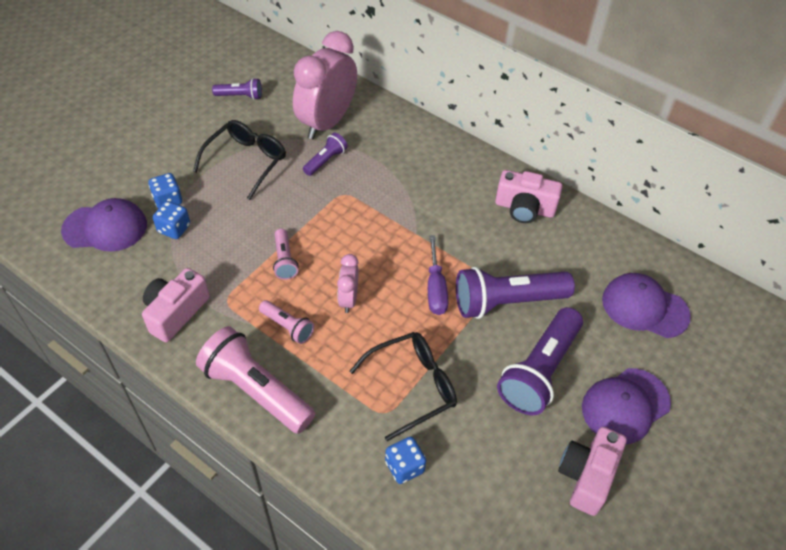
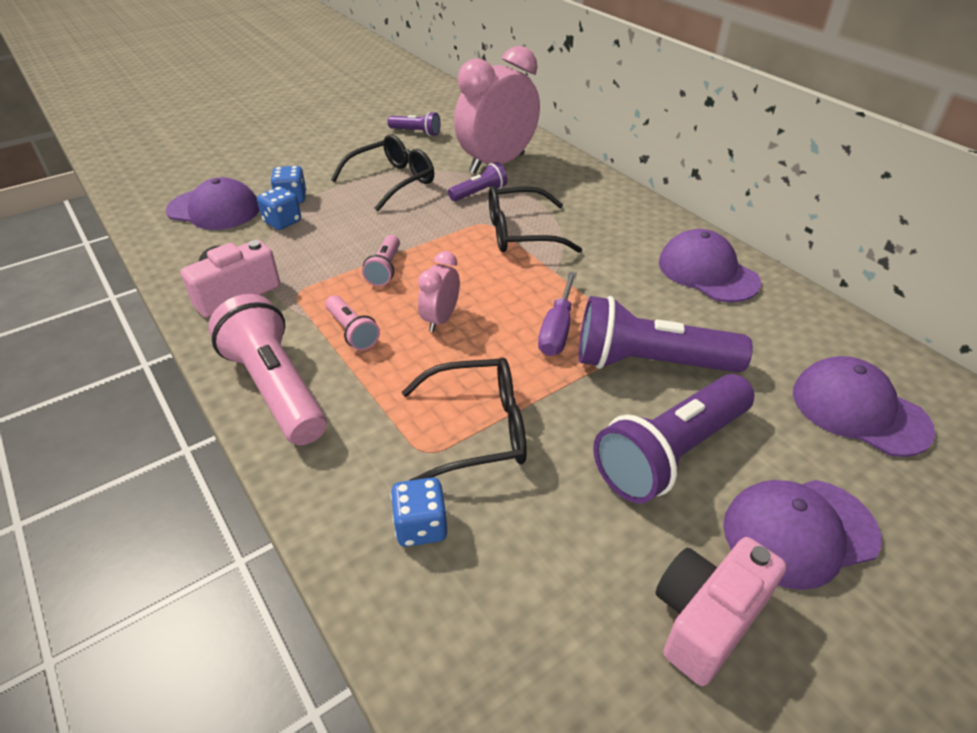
camera: 20 degrees right, 10 degrees down
pink camera [495,170,562,223] -> purple cap [659,229,761,302]
none -> black glasses [489,186,583,253]

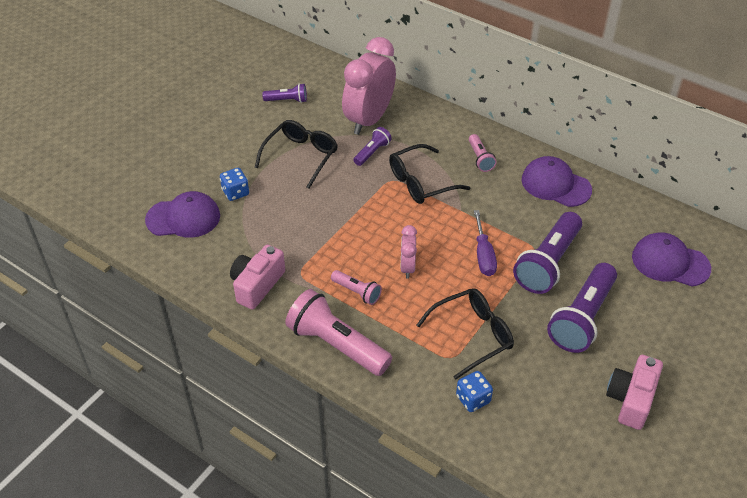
camera: 20 degrees left, 5 degrees up
blue dice [257,186,301,230] -> none
pink flashlight [362,235,400,286] -> pink flashlight moved to [469,134,497,172]
purple flashlight [579,296,753,373] -> purple flashlight turned 45 degrees counterclockwise [513,212,582,294]
purple cap [723,480,881,590] -> none

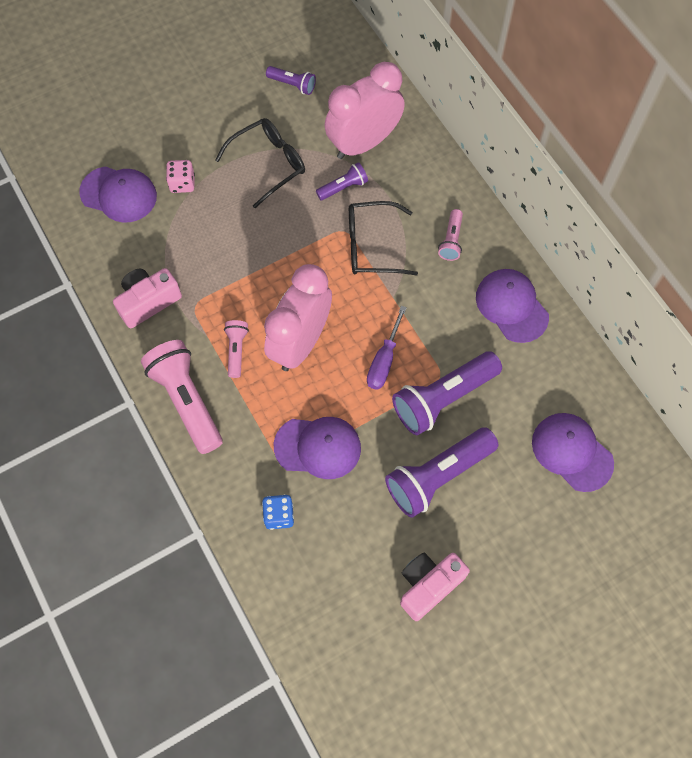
camera: 25 degrees right, 20 degrees up
blue dice [220,168,249,201] -> pink dice [166,160,195,193]
pink flashlight [331,270,382,305] -> pink flashlight turned 150 degrees counterclockwise [224,320,249,378]
pink clock [400,225,417,279] -> pink clock [264,264,332,371], size x2.08
black glasses [416,288,514,380] -> purple cap [274,417,361,479]

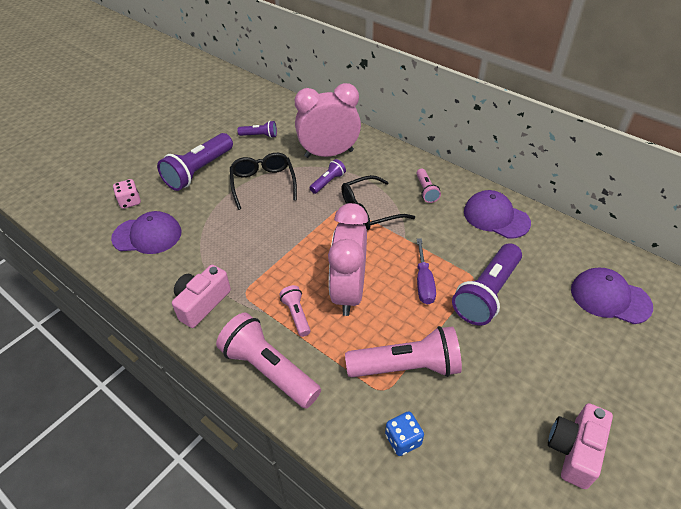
camera: 20 degrees left, 20 degrees down
pink dice [166,160,195,193] -> pink dice moved to [113,179,141,209]
black glasses [215,118,305,208] -> black glasses turned 45 degrees counterclockwise [230,153,297,210]
purple cap [274,417,361,479] -> pink flashlight [345,326,462,377]
pink clock [325,62,405,159] -> pink clock turned 45 degrees clockwise [295,83,361,158]
purple flashlight [385,427,498,518] -> purple flashlight moved to [157,133,233,191]

